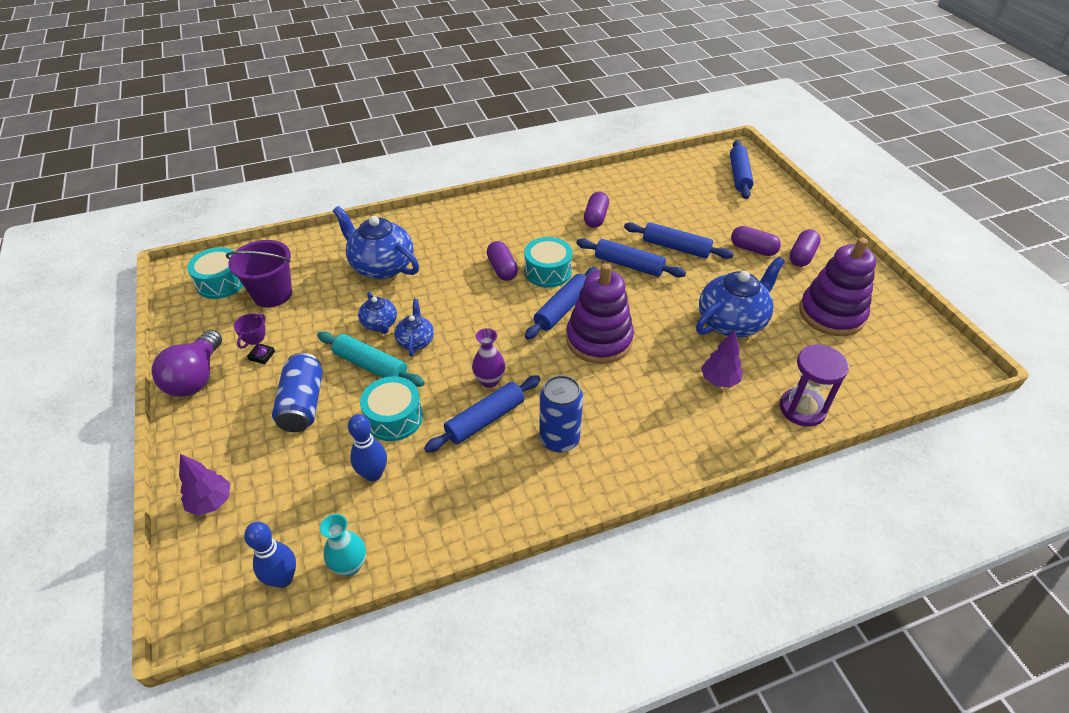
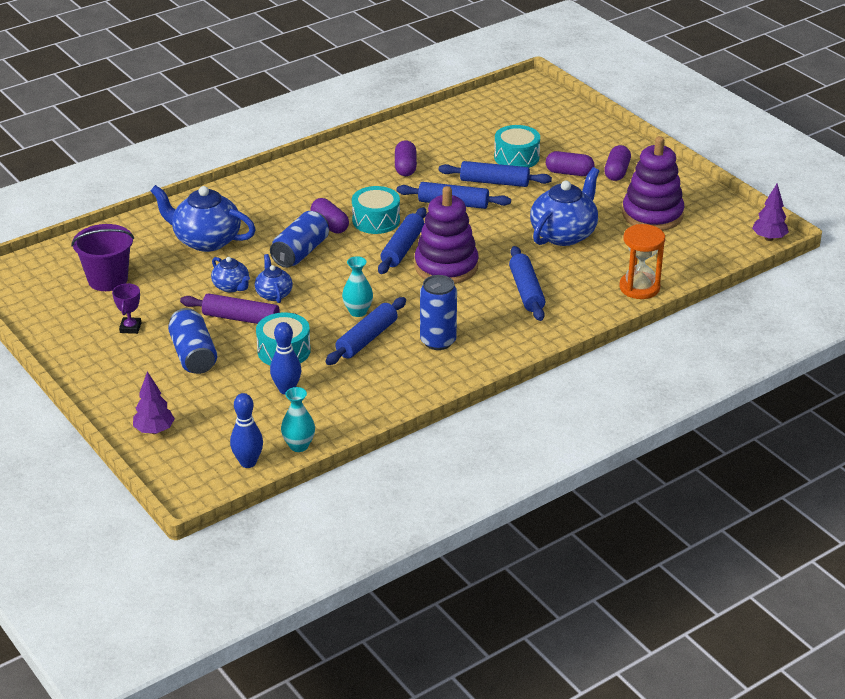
camera: 15 degrees left, 10 degrees down
purple light bulb [152,330,222,397] -> none
turquoise drum [187,247,243,299] -> turquoise drum moved to [494,125,540,168]
turquoise rolling pin [317,331,424,387] -> purple rolling pin [180,293,295,324]
purple vase [472,328,505,388] -> turquoise vase [342,256,373,317]
purple tree [701,329,743,388] -> purple tree moved to [752,184,789,241]
blue rolling pin [730,140,754,199] -> blue rolling pin moved to [509,246,545,321]
purple hourglass [780,344,849,427] -> orange hourglass [620,224,665,299]
none -> blue can [270,211,329,268]

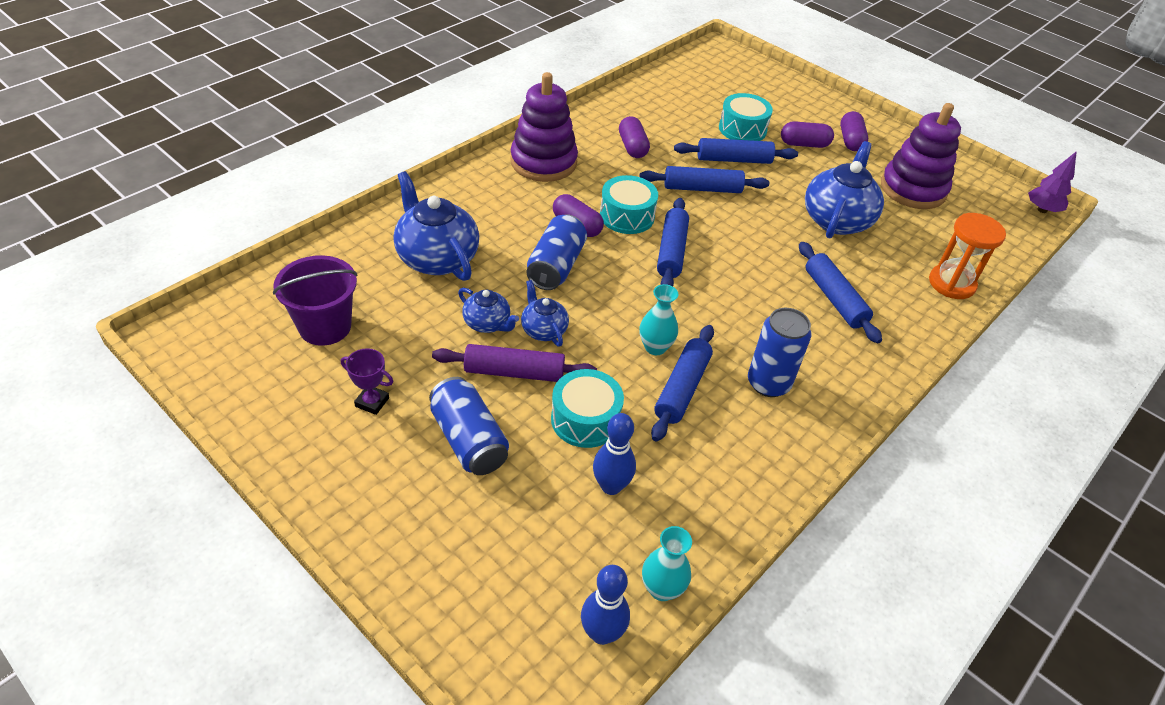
camera: 15 degrees left, 10 degrees up
purple trophy [112,283,141,334] -> purple trophy turned 60 degrees counterclockwise [341,348,393,415]
purple tree [133,371,175,434] -> none
blue teapot [151,185,256,252] -> blue teapot turned 45 degrees clockwise [394,171,479,281]
purple stacking toy [415,186,478,284] -> purple stacking toy moved to [511,72,578,182]

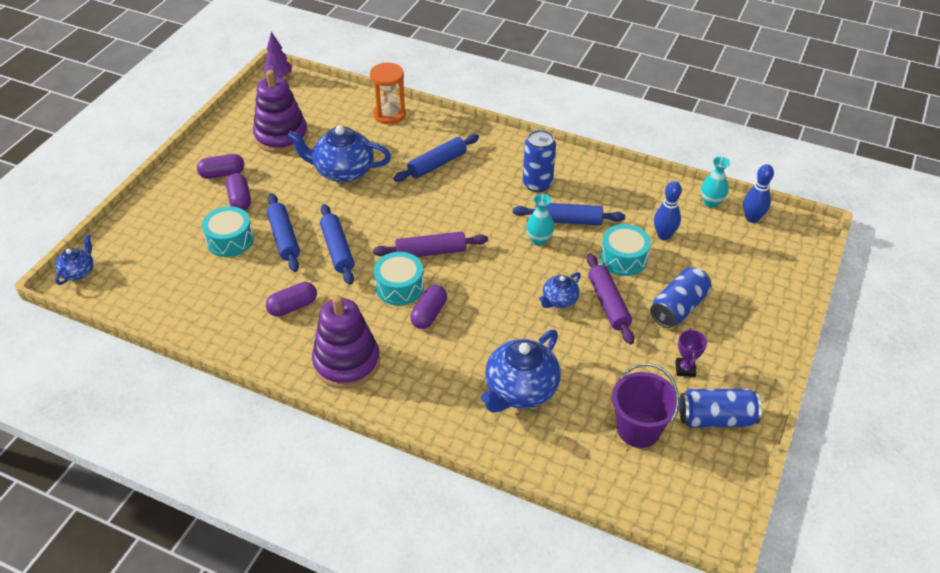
camera: 105 degrees left, 0 degrees up
blue teapot [458,288,519,333] -> blue teapot moved to [55,234,94,285]
blue can [527,214,587,290] -> blue can moved to [679,388,762,428]
blue rolling pin [657,198,689,286] -> purple rolling pin [373,232,488,257]

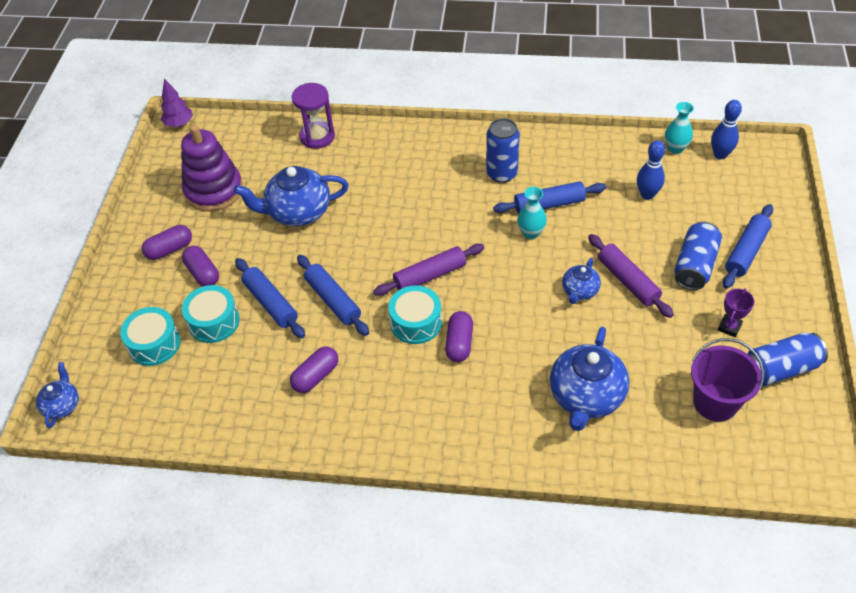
camera: 15 degrees left, 5 degrees up
purple stacking toy [312,295,380,389] -> none
orange hourglass [370,63,406,124] -> purple hourglass [292,83,335,149]
blue rolling pin [394,134,479,182] -> blue rolling pin moved to [723,204,773,289]
turquoise drum [600,224,651,276] -> turquoise drum moved to [120,307,181,366]
purple trophy [675,328,707,377] -> purple trophy turned 45 degrees clockwise [718,288,754,337]

